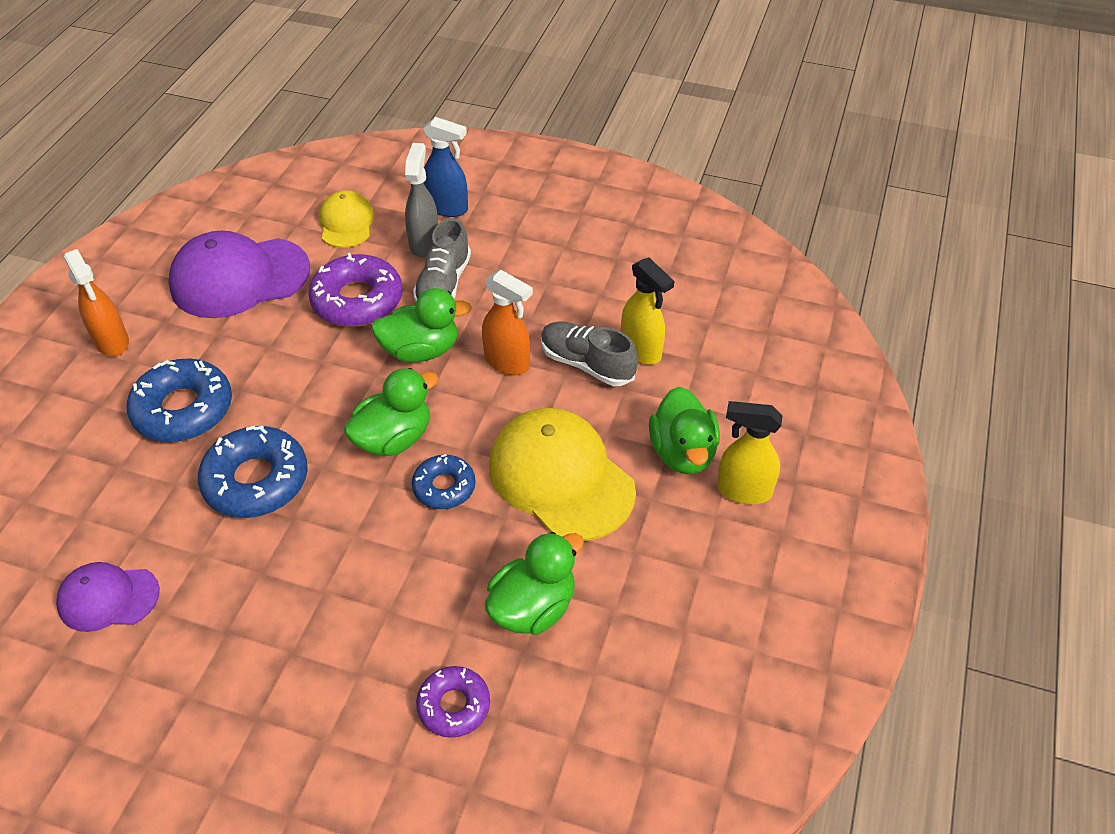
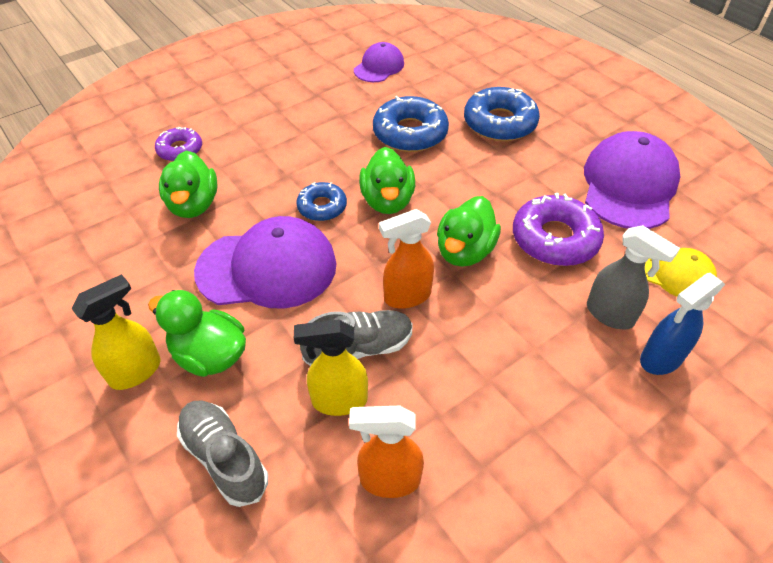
camera: 125 degrees right, 0 degrees up
orange spray bottle [64,249,129,356] -> orange spray bottle moved to [349,406,424,498]
grey shoe [413,218,471,302] -> grey shoe moved to [177,401,268,507]
yellow cap [489,408,636,541] -> purple cap [194,216,337,309]

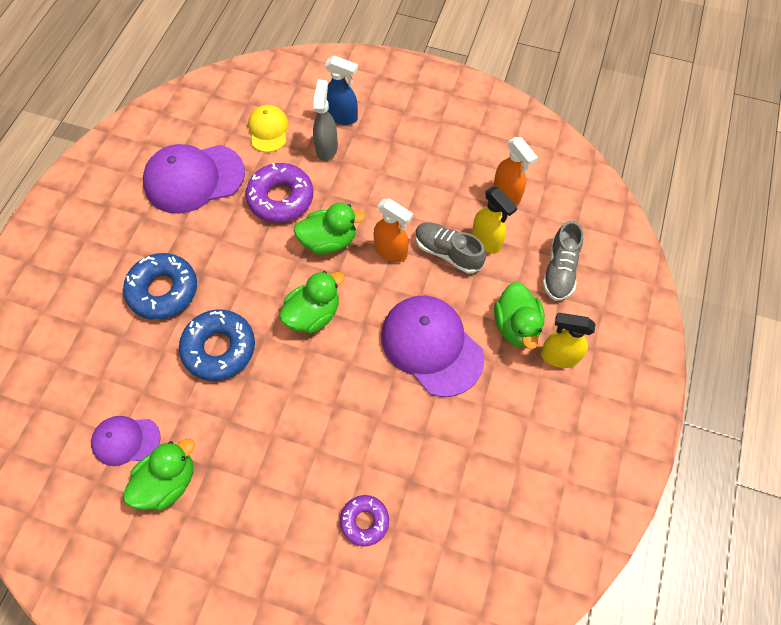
camera: 125 degrees left, 15 degrees up
green duck [159,151,218,218] -> green duck moved to [123,439,195,511]
blue donut [296,182,347,221] -> none

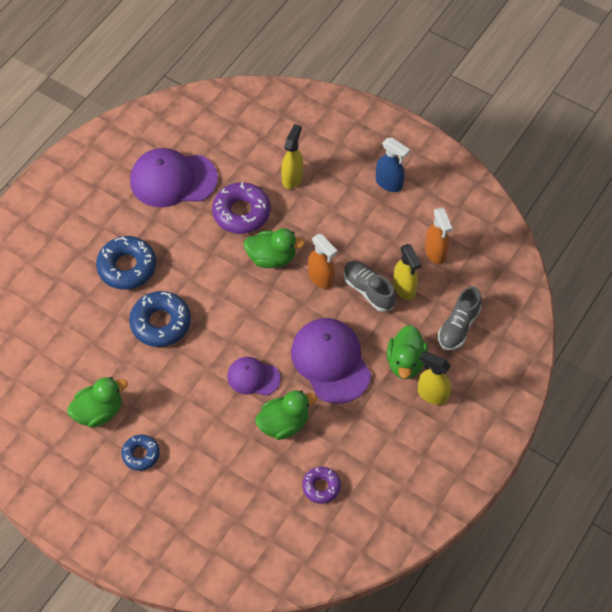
camera: 15 degrees right, 5 degrees down
purple cap [91,416,160,466] -> purple cap moved to [227,357,281,396]
yellow cap [248,105,289,152] -> none
green duck [279,271,345,333] -> green duck moved to [255,390,317,440]
grey spray bottle [313,80,338,161] -> yellow spray bottle [281,124,303,189]
blue spray bottle [325,56,358,125] -> blue spray bottle moved to [376,138,410,192]
purple donut [340,495,389,547] -> purple donut moved to [302,467,341,504]
none -> blue donut [121,435,160,471]

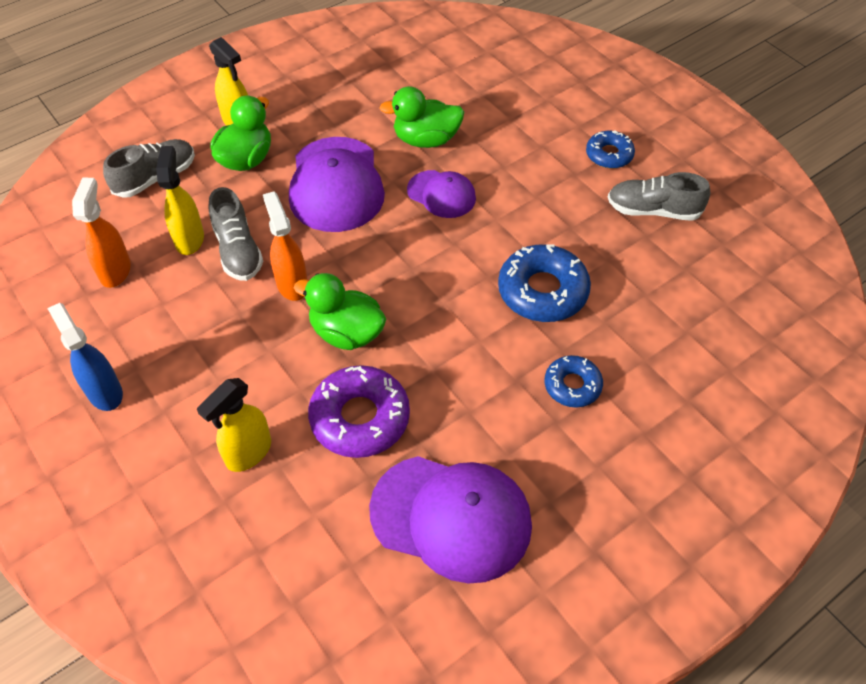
camera: 160 degrees left, 5 degrees down
green duck [67,377,128,428] -> grey shoe [608,172,710,221]
blue donut [96,236,156,290] -> blue donut [544,355,603,408], size x0.59
purple donut [302,467,341,504] -> none

